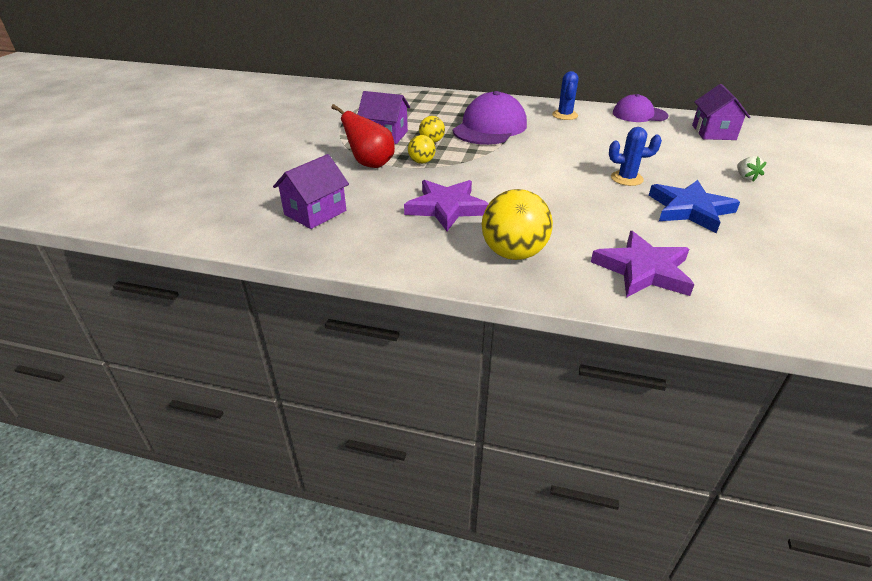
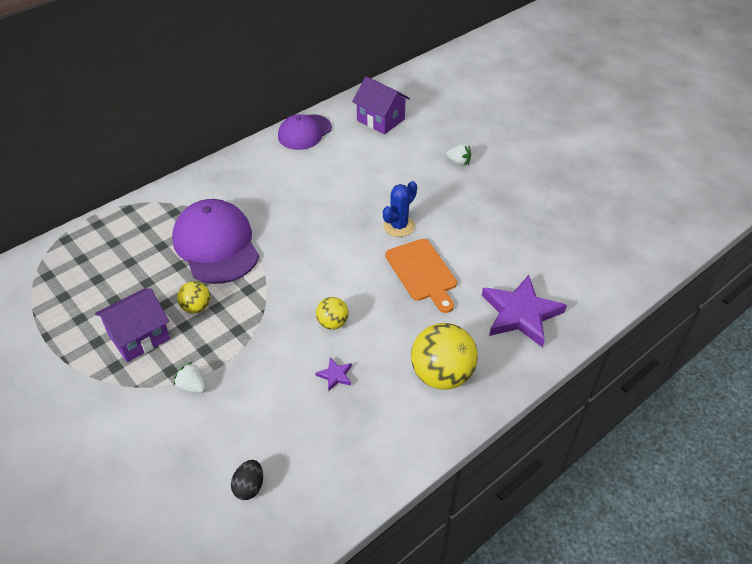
camera: 55 degrees left, 10 degrees up
purple house [273,154,349,229] -> black egg [231,460,263,500]
red pear [331,104,395,168] -> white strawberry [174,362,206,393]
purple star [404,180,489,231] -> purple star [316,358,352,391], size x0.42
yellow ball [408,135,436,164] -> yellow ball moved to [316,297,349,330]
blue cactus [552,71,579,120] -> none
blue star [649,180,740,233] -> none
none -> orange cutting board [385,239,457,313]

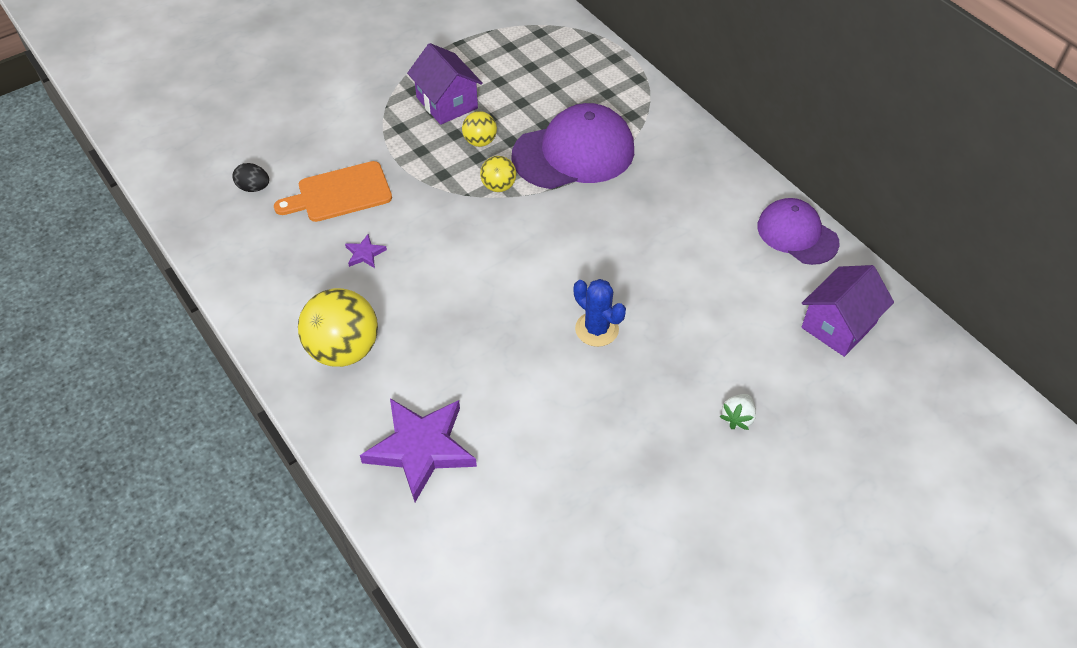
camera: 95 degrees right, 5 degrees up
white strawberry [174,362,206,393] -> none
yellow ball [316,297,349,330] -> yellow ball moved to [480,156,516,192]
orange cutting board [385,239,457,313] -> orange cutting board moved to [274,161,392,222]

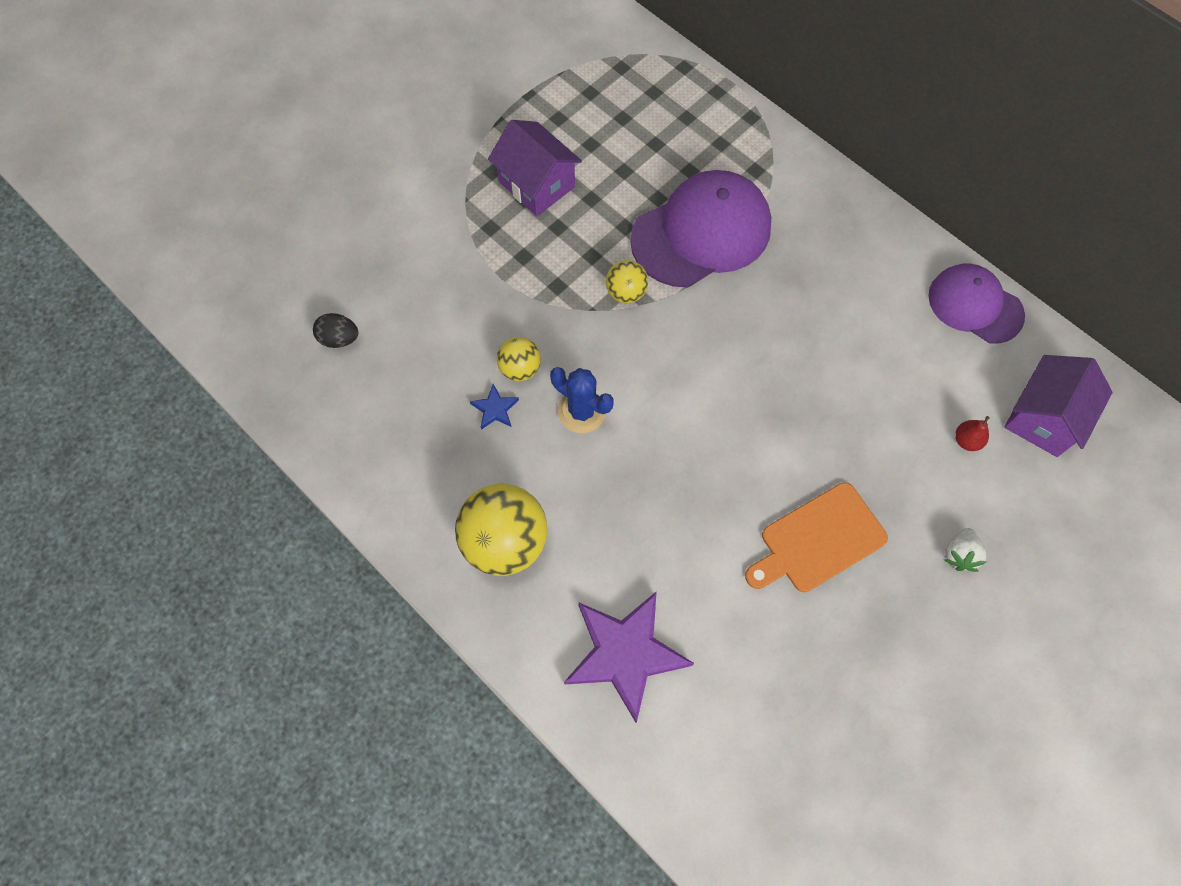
camera: 10 degrees left, 15 degrees up
orange cutting board [274,161,392,222] -> orange cutting board moved to [745,482,888,592]
purple star [345,234,387,268] -> blue star [470,384,519,430]
yellow ball [462,111,497,147] -> yellow ball moved to [497,337,541,381]
blue cactus [574,279,626,347] -> blue cactus moved to [550,367,613,433]
none -> red pear [955,416,990,451]

